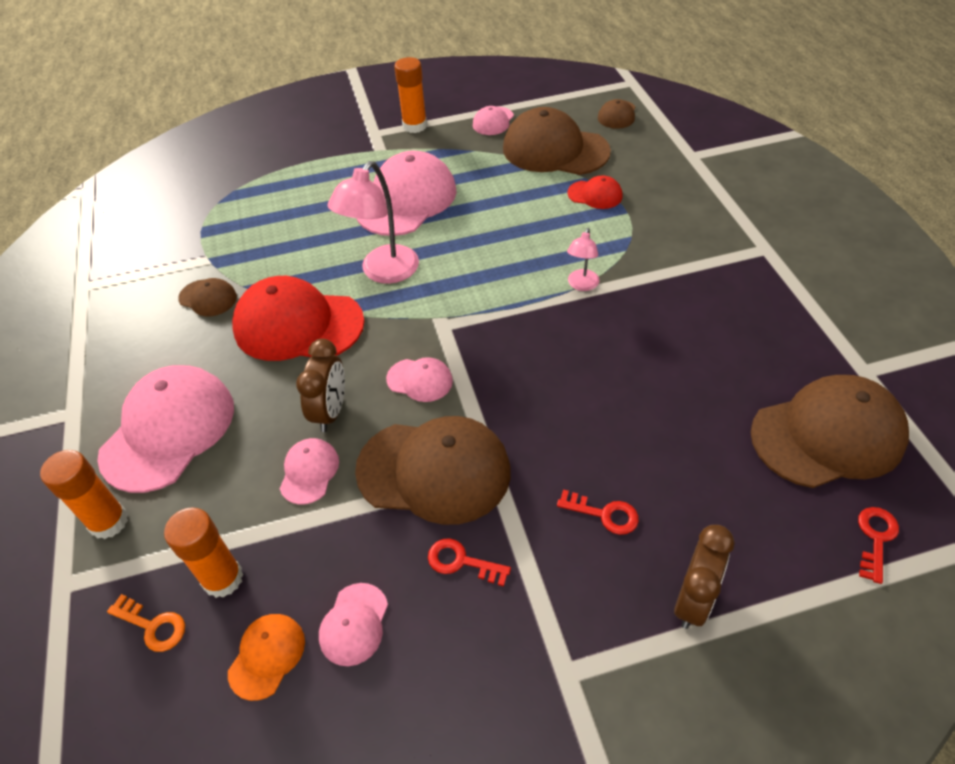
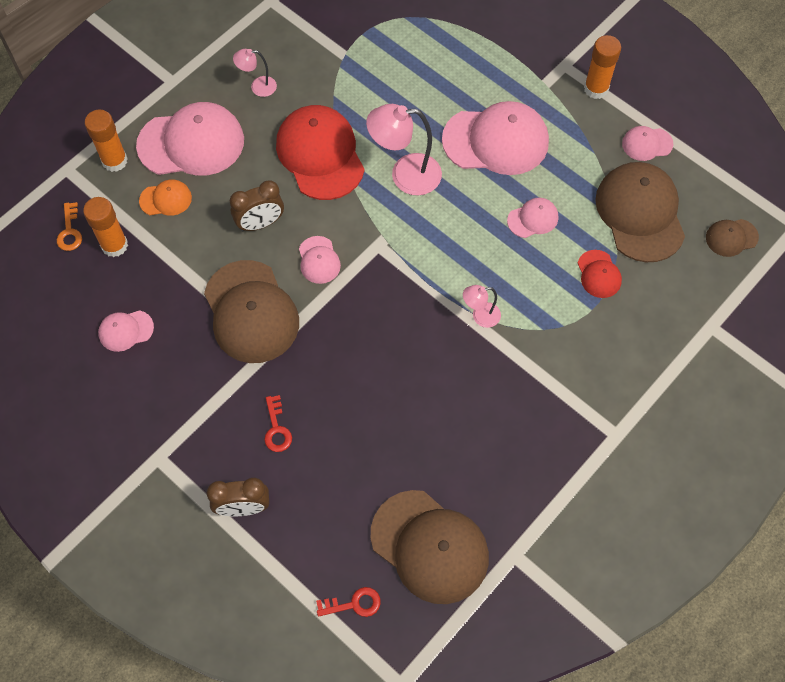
camera: 55 degrees right, 15 degrees up
brown cap [178,278,237,316] -> none
orange cap [228,614,305,701] -> orange cap moved to [139,179,192,216]
pink cap [280,438,339,505] -> pink cap moved to [507,198,558,238]
red key [428,538,511,586] -> none
none -> pink lamp [233,49,277,97]

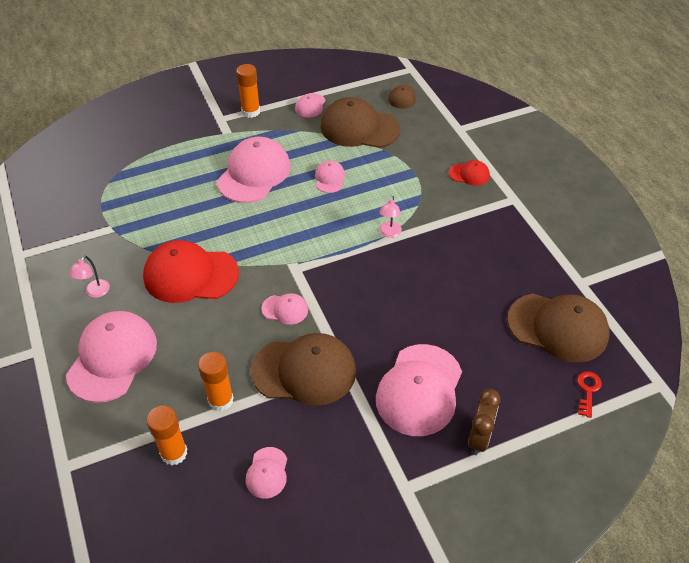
camera: 65 degrees left, 15 degrees down
orange key [57,202,82,251] -> none
orange glue stick [85,110,128,172] -> orange glue stick moved to [198,352,234,411]
orange cap [139,179,192,216] -> none
brown clock [230,180,284,231] -> none
red key [265,395,292,452] -> pink cap [376,344,462,436]
pink lamp [366,104,442,196] -> none
brown cap [371,490,489,604] -> brown cap turned 45 degrees clockwise [507,294,609,363]
red cap [578,250,622,298] -> red cap moved to [449,160,490,186]

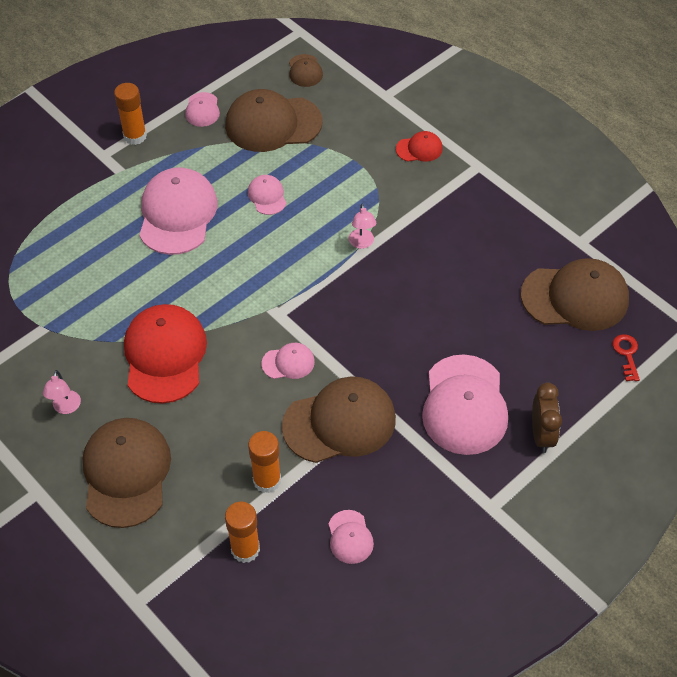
camera: 20 degrees left, 5 degrees up
pink cap [66,311,157,403] -> brown cap [82,418,171,528]
red cap [143,240,239,303] -> red cap turned 105 degrees clockwise [124,304,207,404]

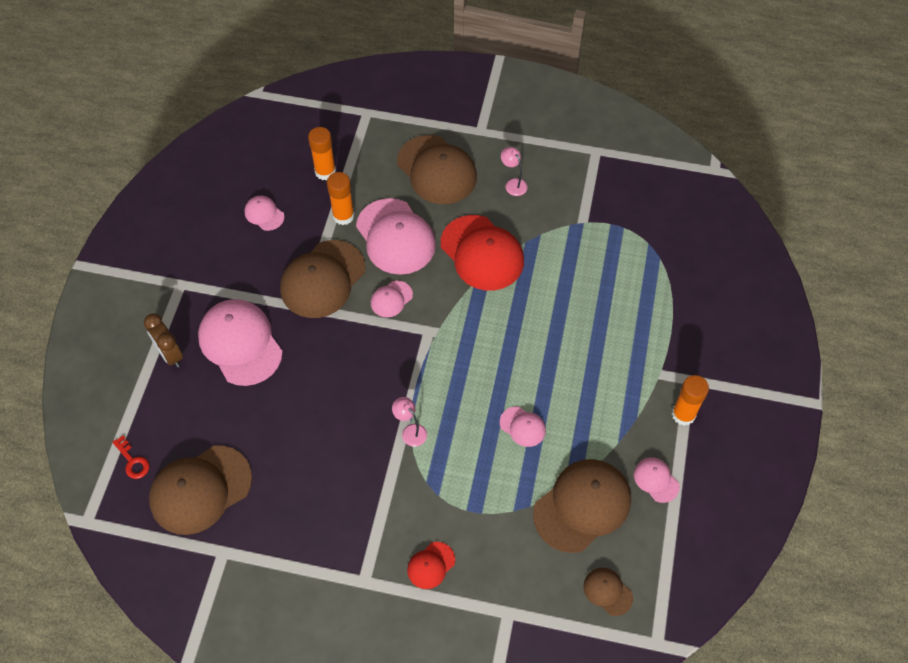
camera: 145 degrees right, 5 degrees up
pink cap [139,167,218,255] -> pink cap moved to [356,198,436,275]

